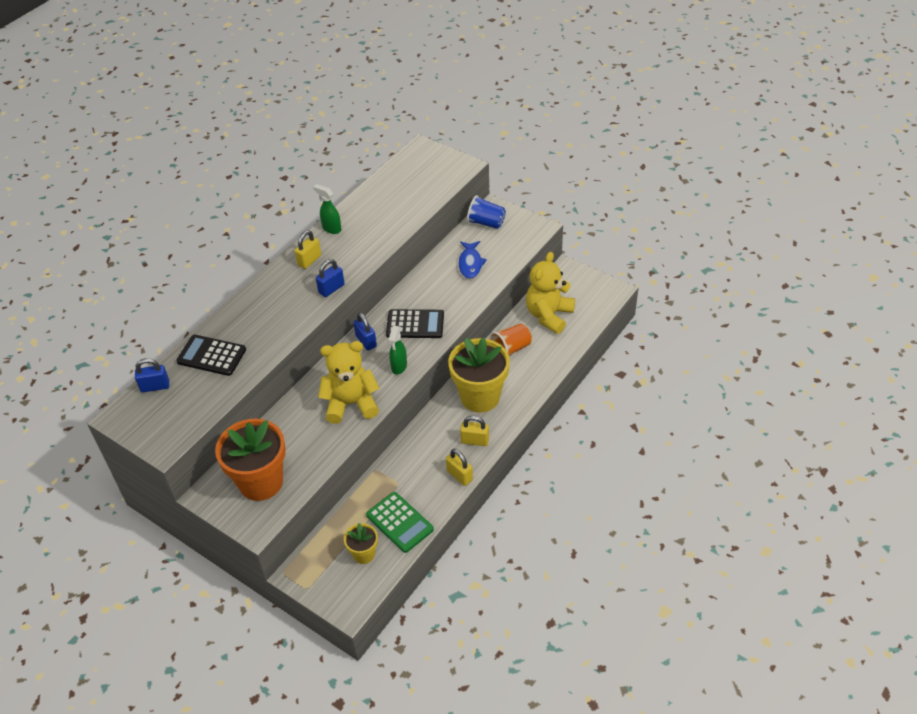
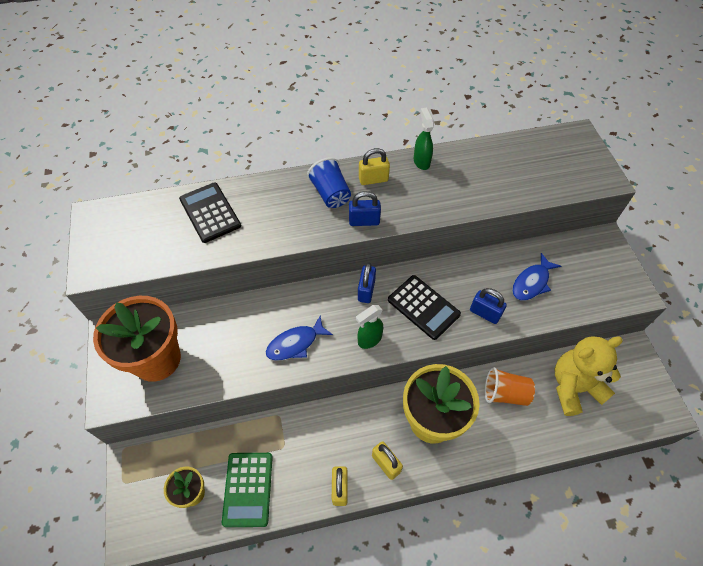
camera: 40 degrees right, 10 degrees up
blue padlock [135,358,169,392] -> blue padlock moved to [470,288,507,324]
yellow teddy bear [318,341,379,424] -> blue fish [266,316,333,361]
blue cup [467,195,506,229] -> blue cup moved to [307,158,351,208]

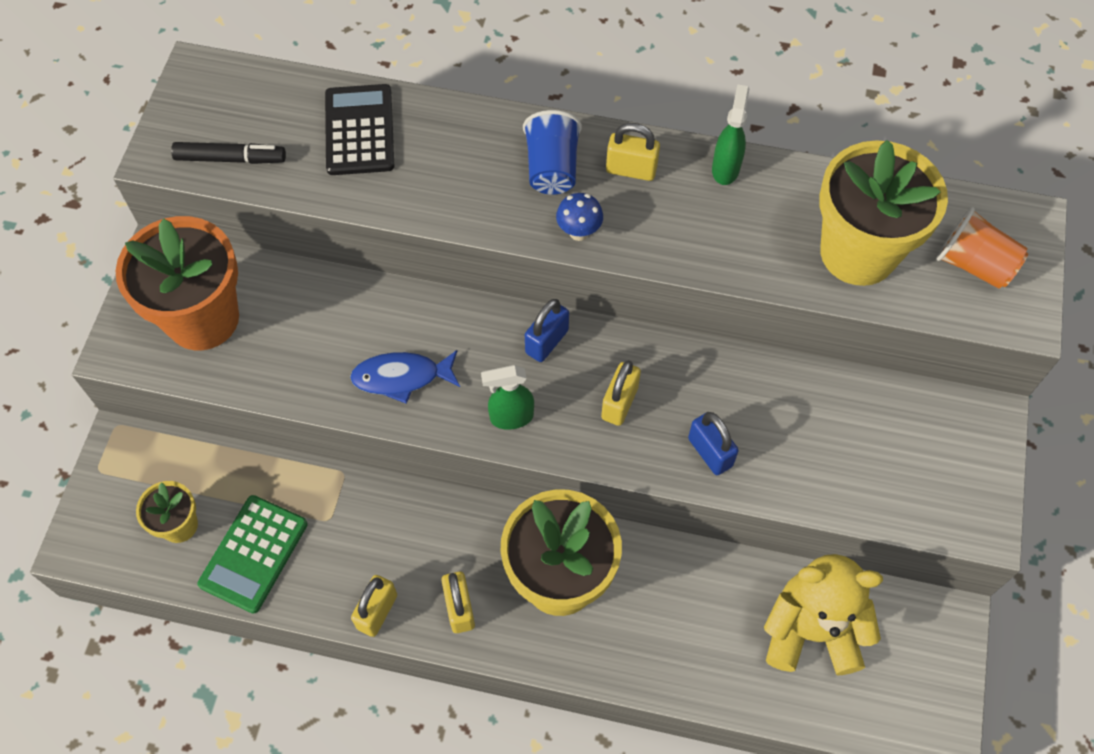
camera: 25 degrees right, 5 degrees up
blue padlock [349,191,381,226] -> blue mushroom [556,193,603,241]
black calculator [388,275,461,340] -> yellow padlock [601,360,641,426]
orange cup [485,367,535,406] -> orange cup moved to [936,207,1028,289]
blue fish [512,253,561,300] -> none
none -> black marker [171,142,286,164]
none -> yellow flower pot [819,140,948,286]

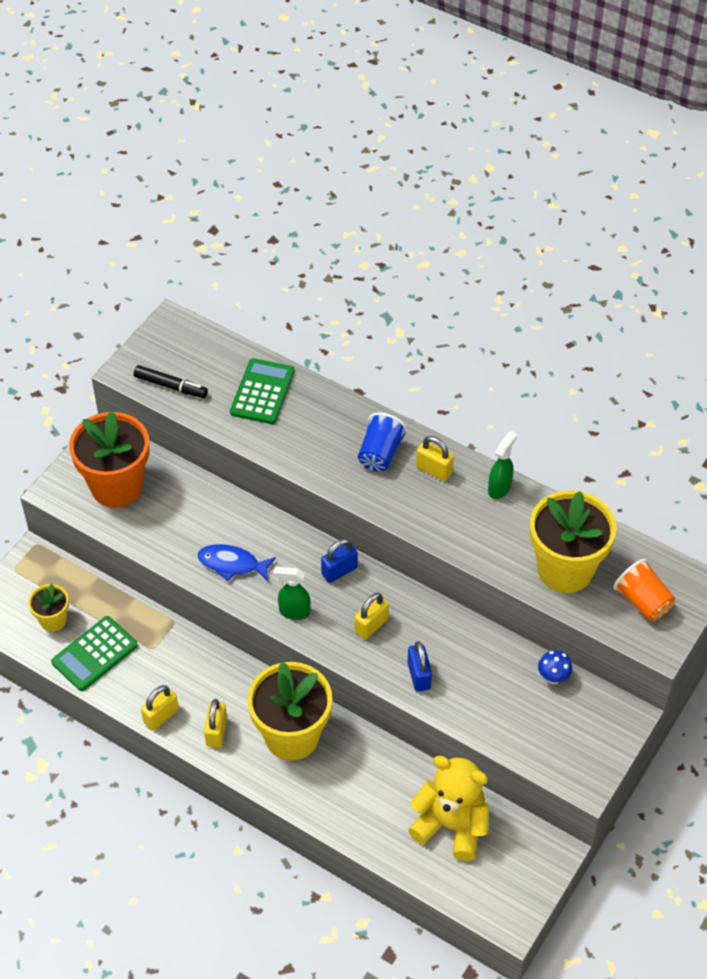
camera: 20 degrees right, 10 degrees down
black calculator [325,84,394,175] -> green calculator [230,358,294,424]
blue mushroom [556,193,603,241] -> blue mushroom moved to [538,650,572,684]

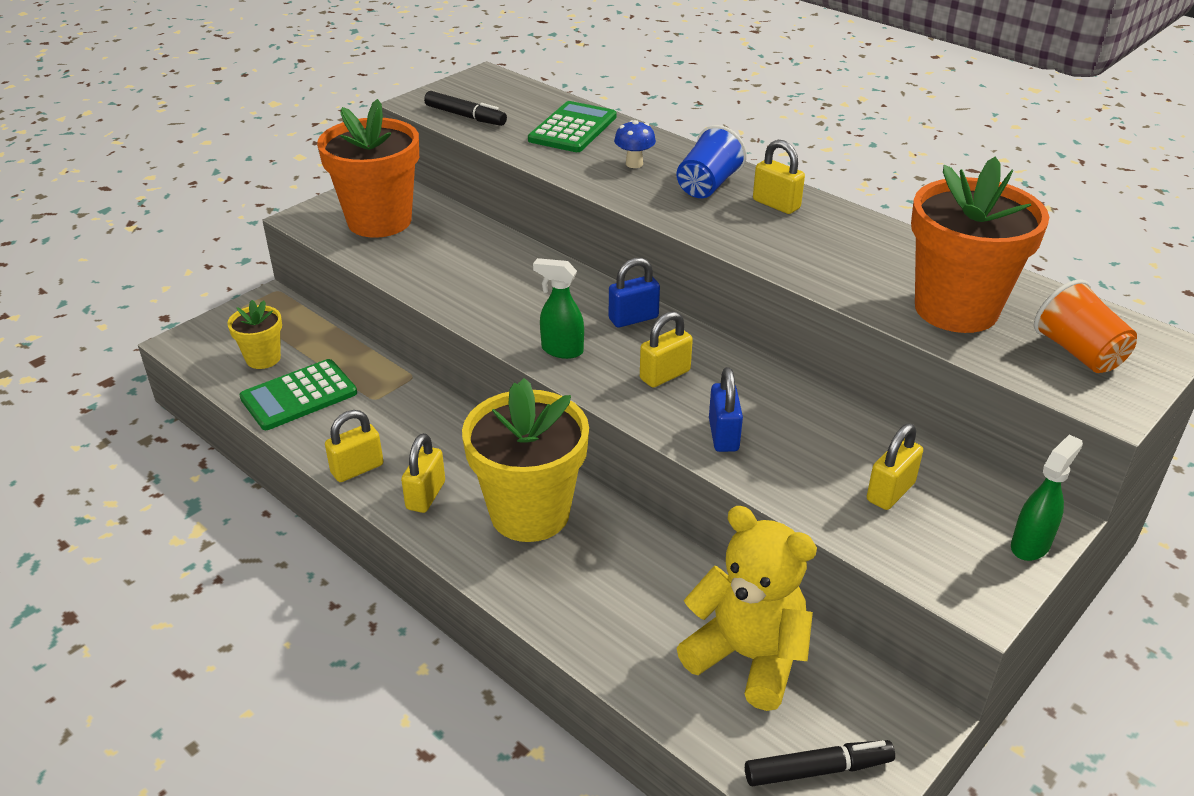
camera: 10 degrees right, 15 degrees down
blue fish [198,544,276,581] -> none
green spray bottle [488,431,517,499] -> green spray bottle moved to [1011,434,1083,561]
yellow flower pot [530,491,616,593] -> orange flower pot [911,156,1049,333]
blue mushroom [538,650,572,684] -> blue mushroom moved to [614,120,656,168]
none -> black marker [745,740,895,786]
none -> yellow padlock [867,423,923,510]

